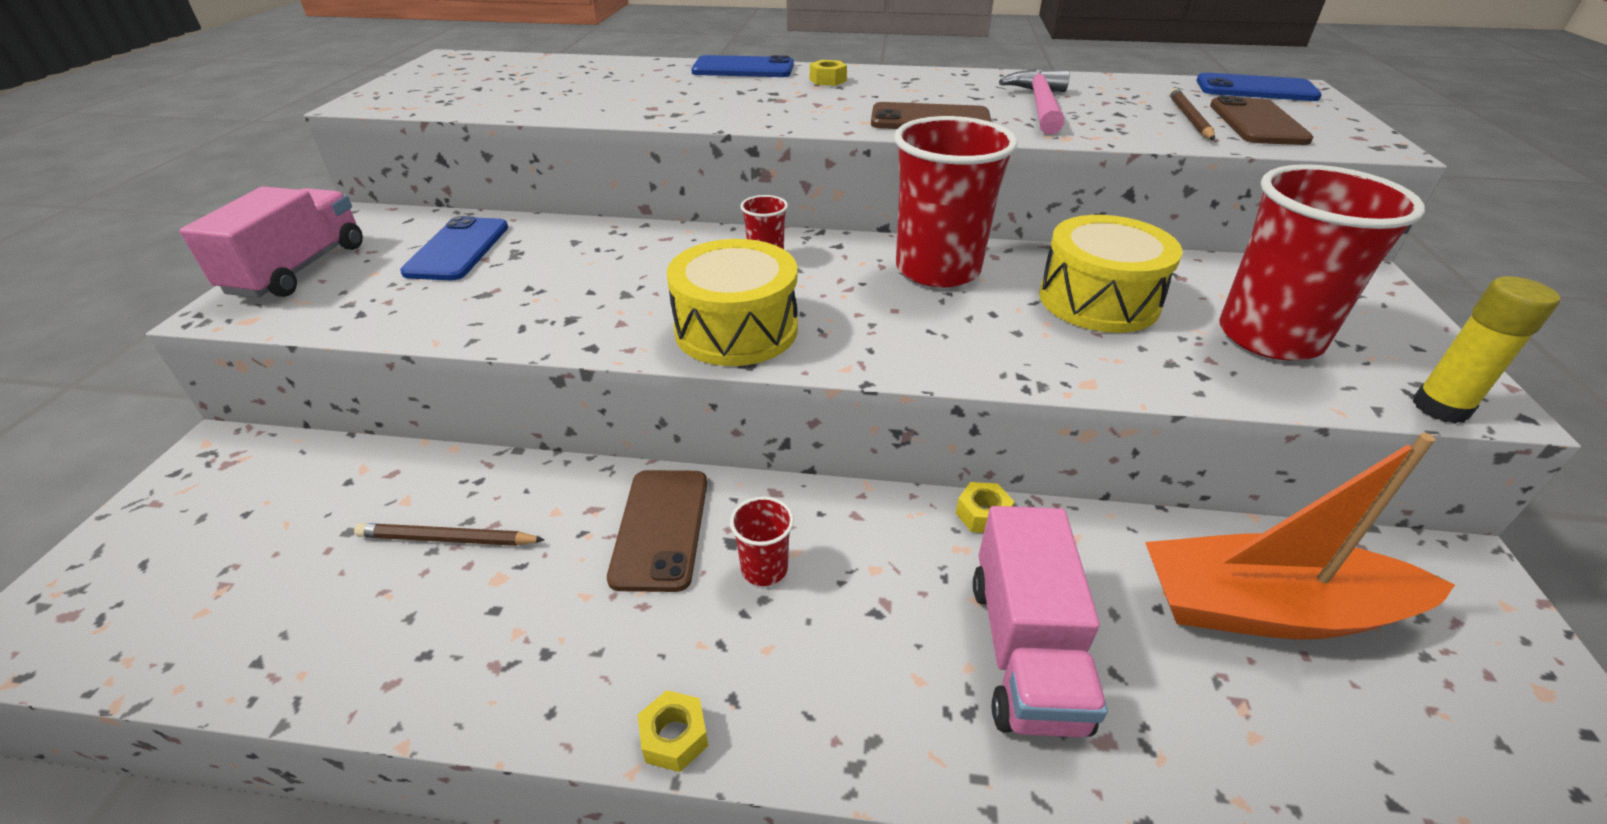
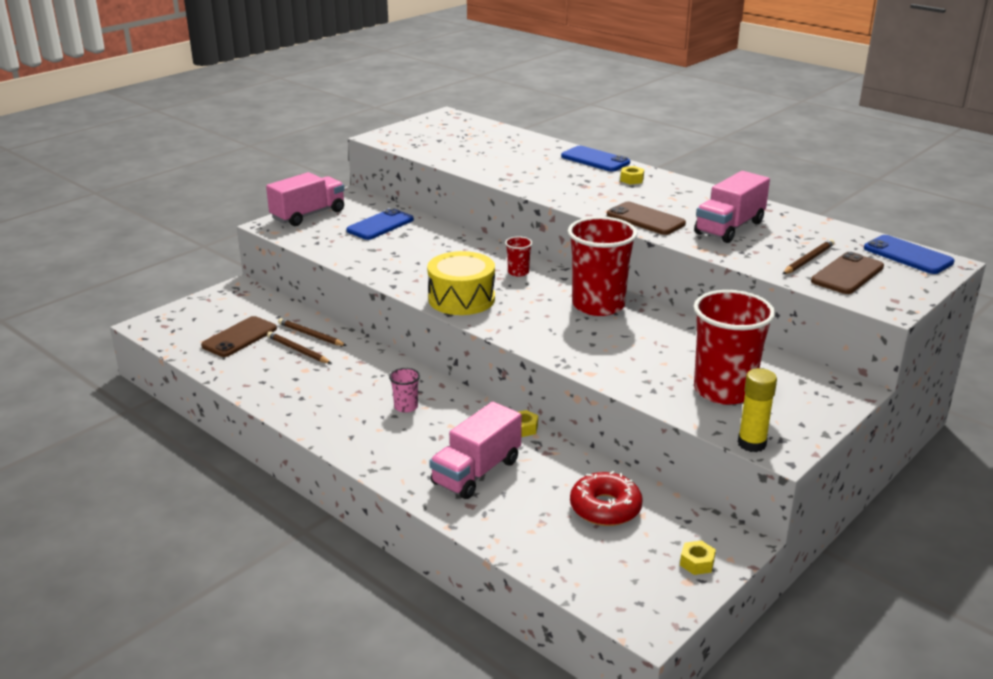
camera: 35 degrees right, 10 degrees down
brown phone [607,470,707,592] -> brown phone moved to [201,316,277,357]
yellow nut [638,690,708,772] -> yellow nut moved to [680,540,716,575]
red cup [730,497,794,586] -> pink cup [389,368,420,413]
pink hammer [999,69,1070,135] -> pink truck [694,171,770,243]
yellow drum [1039,215,1182,333] -> none
orange boat [1145,433,1455,639] -> red donut [570,471,643,526]
none -> brown pencil [278,318,347,346]

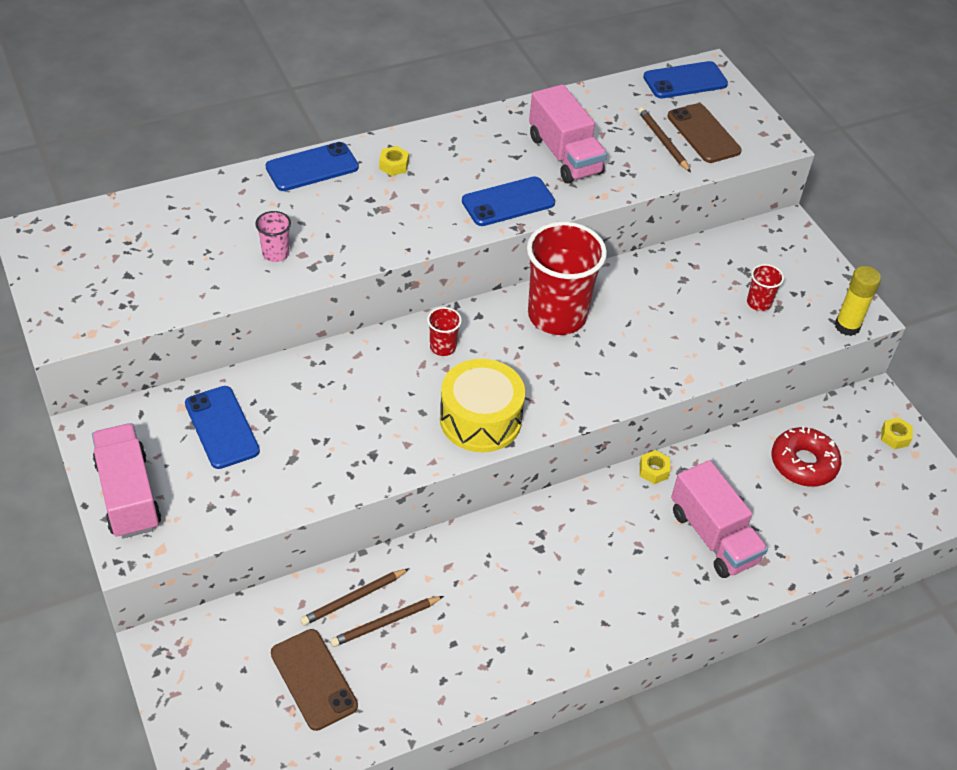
camera: 70 degrees left, 20 degrees up
pink cup [389,368,420,413] -> pink cup moved to [255,211,291,262]
brown phone [607,202,686,235] -> blue phone [462,176,555,226]
red cup [694,290,775,405] -> red cup [747,264,784,311], size x0.43

